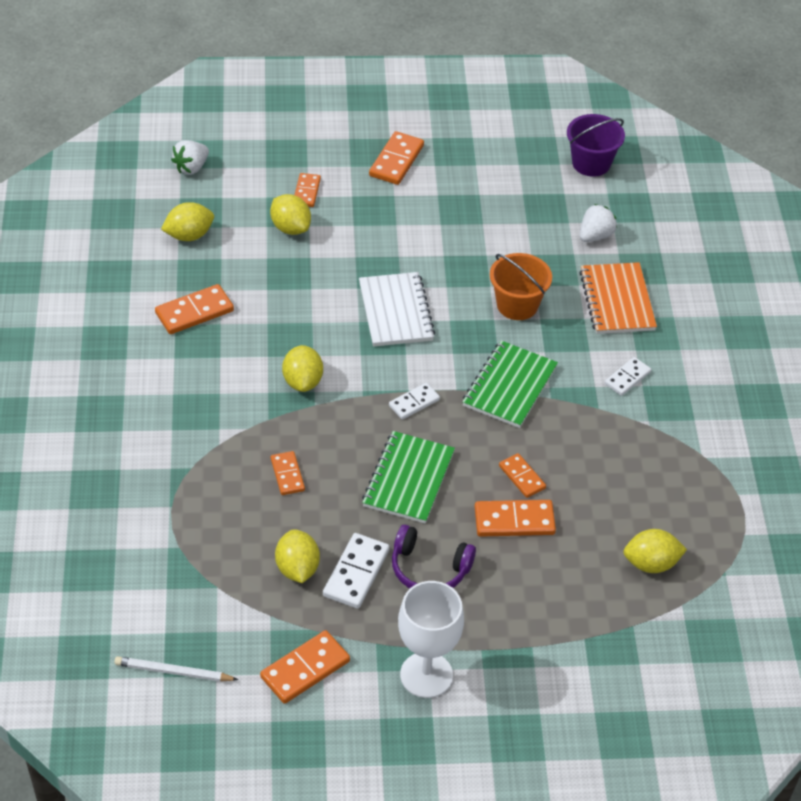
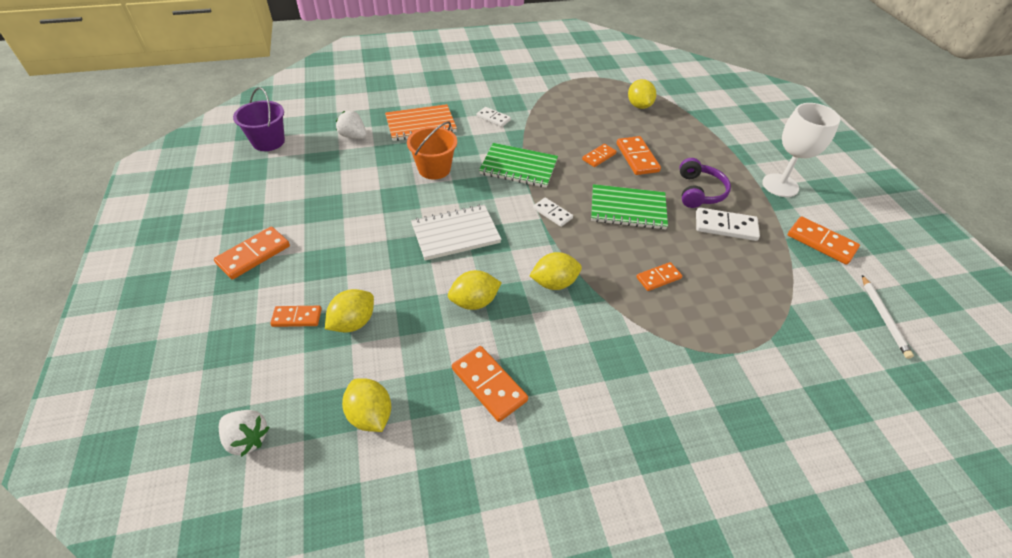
camera: 100 degrees left, 0 degrees up
yellow lemon [275,529,320,583] -> yellow lemon moved to [448,270,502,310]
orange domino [369,131,424,185] -> orange domino turned 60 degrees counterclockwise [214,226,290,279]

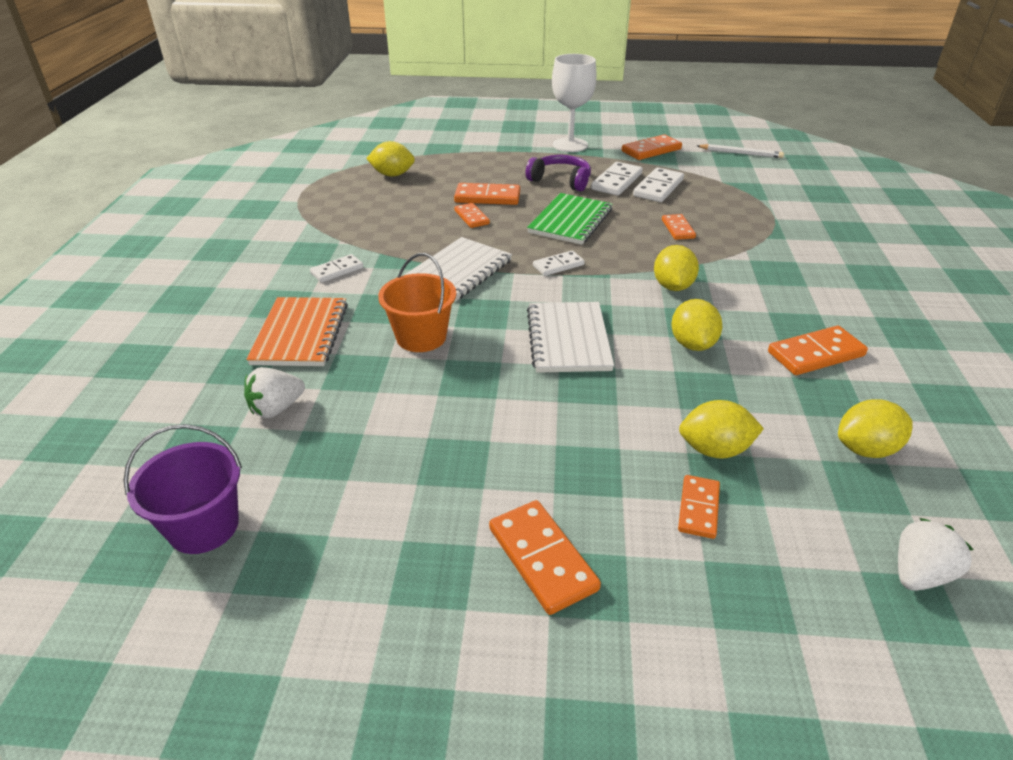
camera: 70 degrees left, 10 degrees down
yellow lemon [325,289,374,333] -> yellow lemon turned 60 degrees counterclockwise [679,400,764,459]
green notebook [479,143,558,188] -> white notebook [403,237,512,301]
none -> white domino [633,167,684,202]

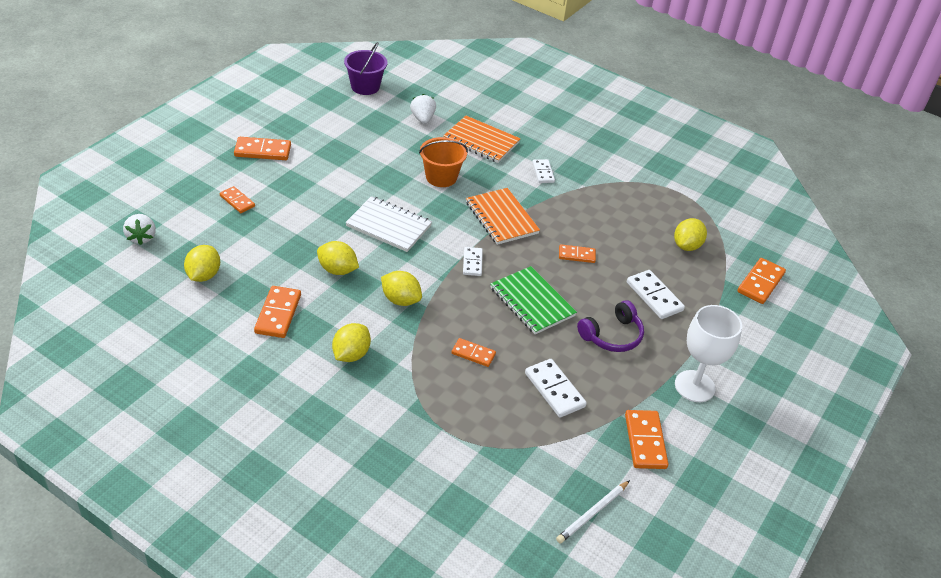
camera: 115 degrees right, 5 degrees up
white notebook [403,237,512,301] -> orange notebook [466,188,540,245]
orange domino [454,183,520,205] -> orange domino moved to [737,258,786,304]
white domino [591,162,643,196] -> white domino moved to [627,270,685,319]
yellow lemon [679,400,764,459] -> yellow lemon moved to [332,323,371,362]

